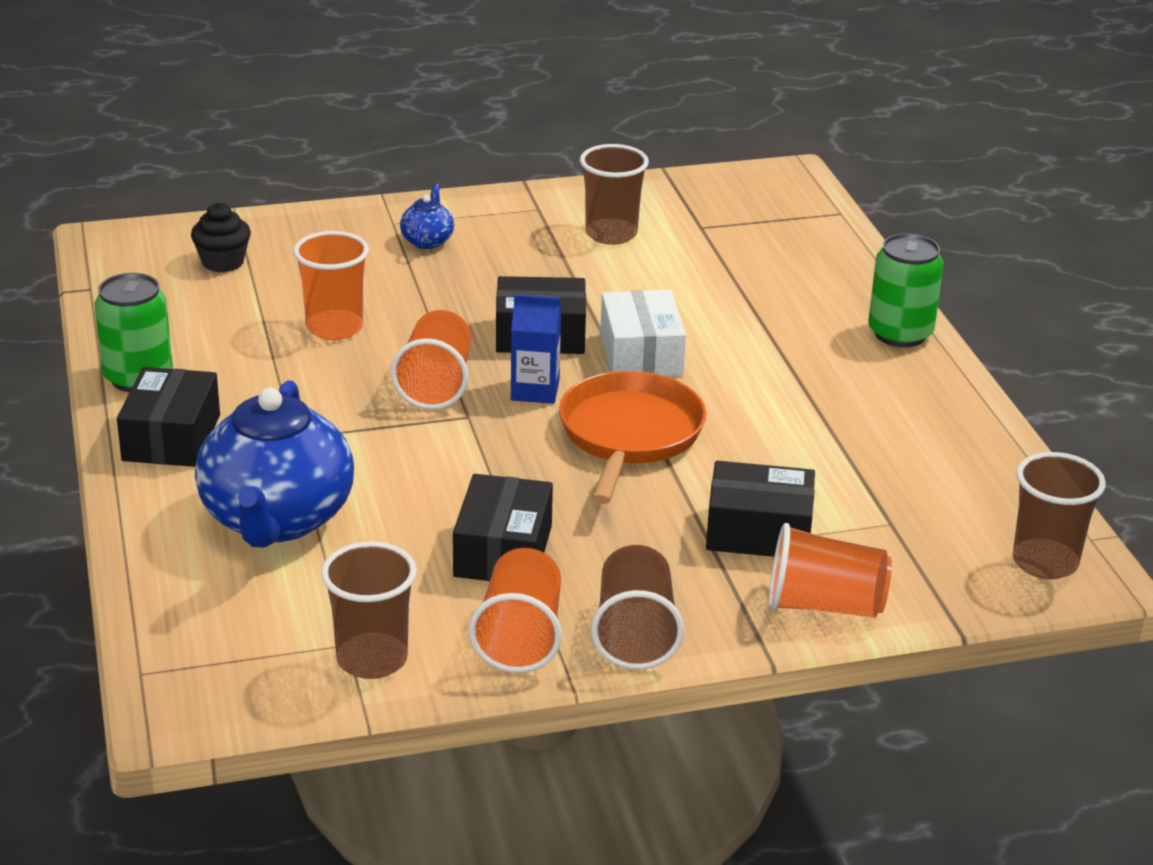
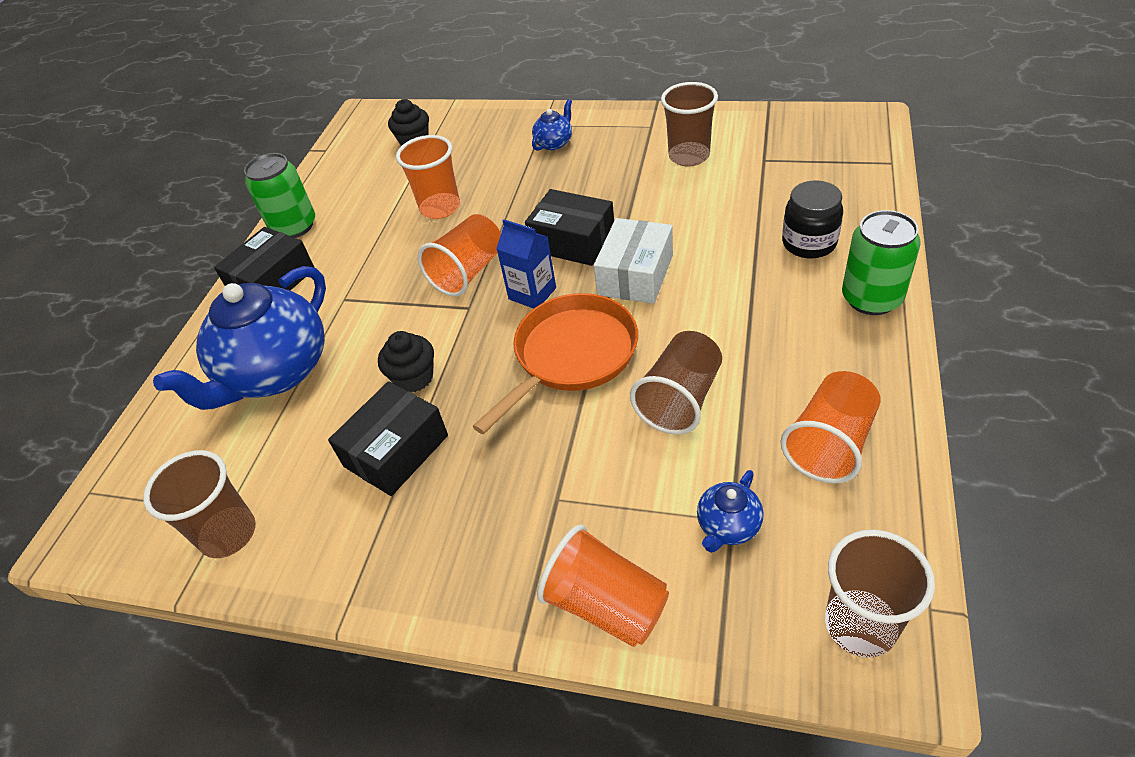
camera: 35 degrees right, 15 degrees up
orange cup [469,548,562,673] -> orange cup moved to [781,371,881,484]
brown cup [591,545,684,670] -> brown cup moved to [630,331,722,435]
black box [706,461,815,557] -> none
none -> black cupcake [378,331,434,392]
none -> blue teapot [697,470,764,553]
none -> black jar [782,180,843,259]

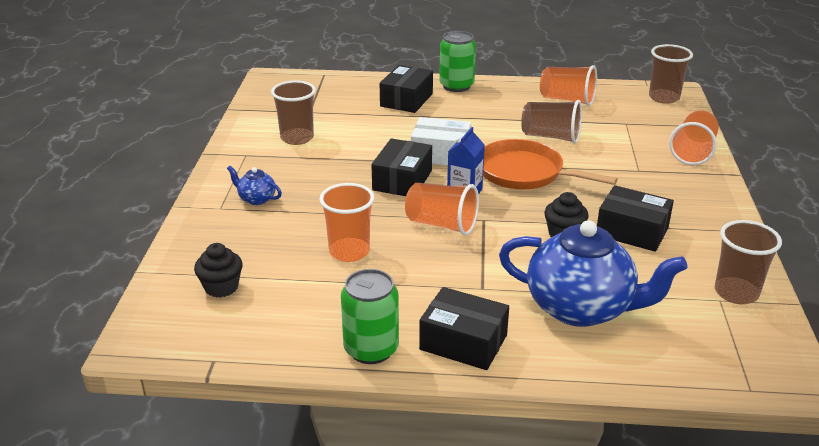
camera: 105 degrees left, 15 degrees down
blue teapot [697,470,764,553] -> none
black jar [782,180,843,259] -> black box [380,65,433,113]

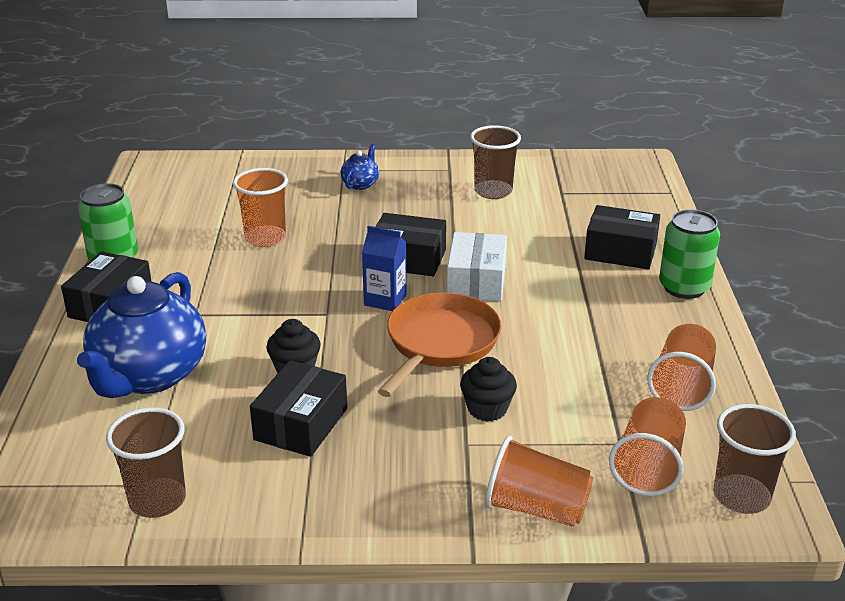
camera: 85 degrees right, 0 degrees up
black cupcake [194,243,243,298] -> black cupcake moved to [460,357,517,422]
orange cup [405,183,479,235] -> orange cup moved to [609,397,686,496]
brown cup [521,100,582,144] -> none

